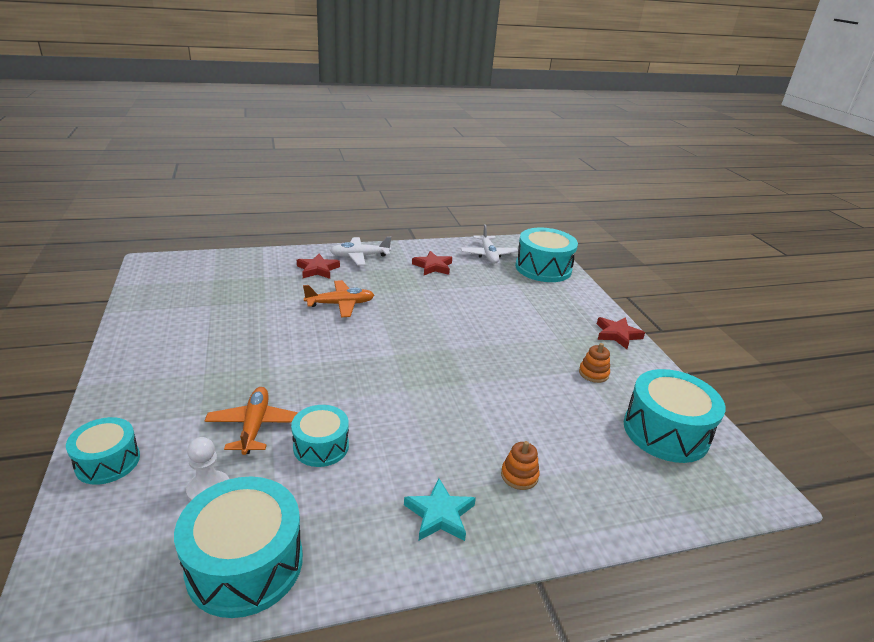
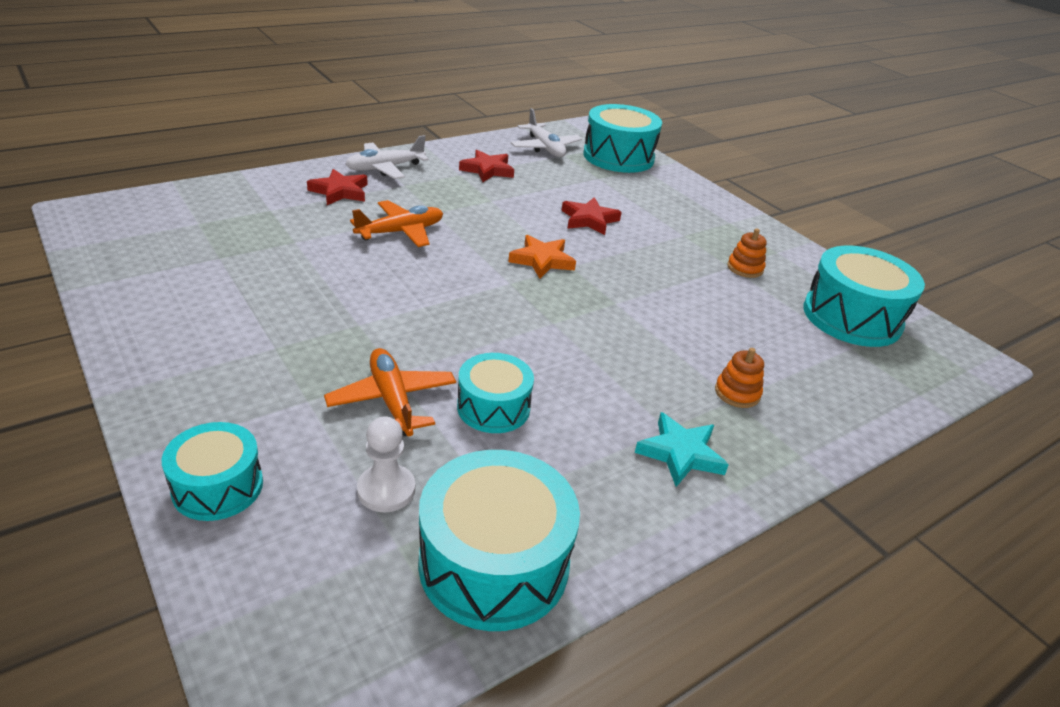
camera: 20 degrees left, 5 degrees up
red star [597,317,645,349] -> red star moved to [562,197,622,235]
none -> orange star [508,235,576,279]

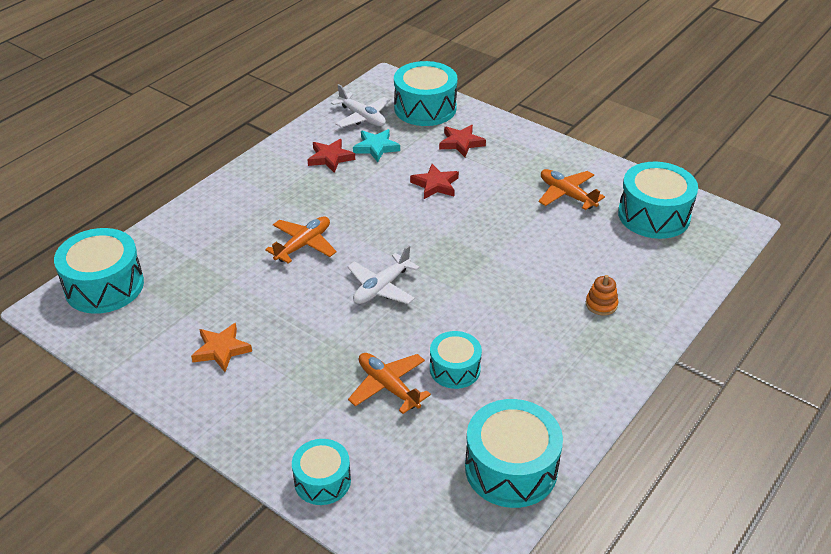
camera: 15 degrees left, 5 degrees up
red star [307,169,368,205] -> red star moved to [439,125,486,157]
white plane [345,135,429,179] -> white plane moved to [347,245,420,304]
white pawn [357,416,415,512] -> none
orange star [508,235,576,279] -> orange star moved to [191,323,252,372]
turquoise star [635,412,729,487] -> turquoise star moved to [353,129,400,162]
orange stacking toy [727,229,767,278] -> orange plane [539,169,605,210]
none -> turquoise drum [54,228,144,314]

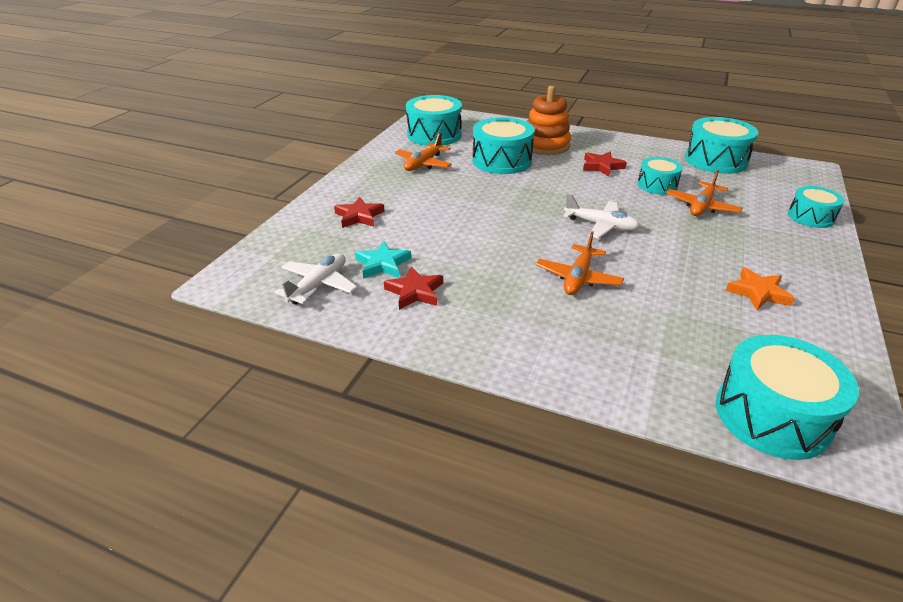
camera: 105 degrees left, 5 degrees down
orange plane [265,217,337,264] -> orange plane turned 90 degrees counterclockwise [536,231,624,295]
turquoise drum [394,61,457,126] -> turquoise drum moved to [472,117,535,174]
red star [410,164,459,199] -> red star moved to [583,152,627,176]
orange stacking toy [586,275,618,316] -> orange stacking toy [527,86,571,155], size x2.10

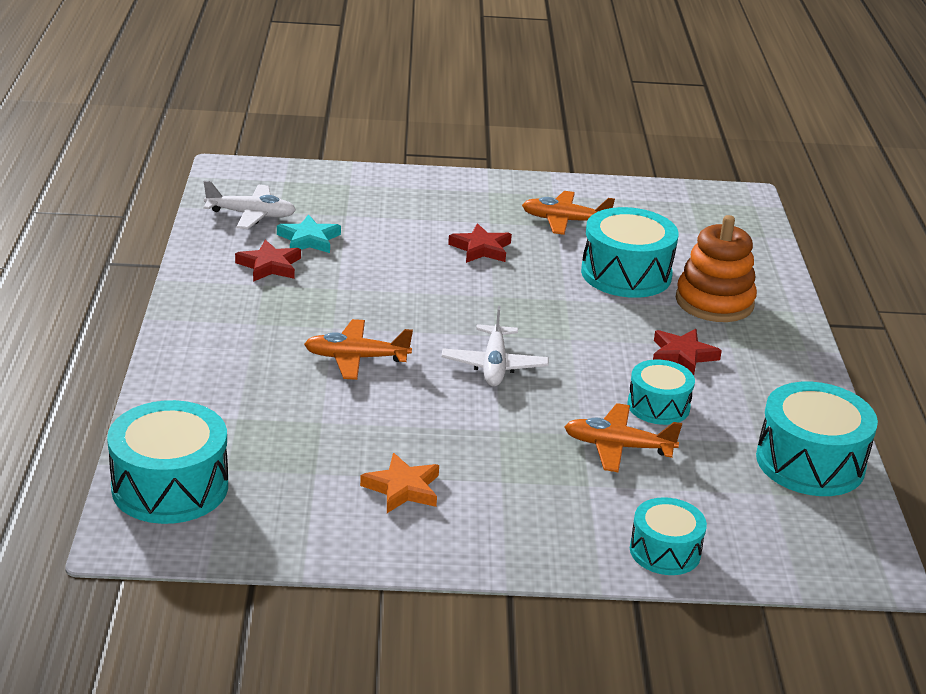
camera: 65 degrees right, 5 degrees down
red star [334,197,385,228] -> red star moved to [448,223,512,263]
turquoise drum [406,95,462,146] -> none

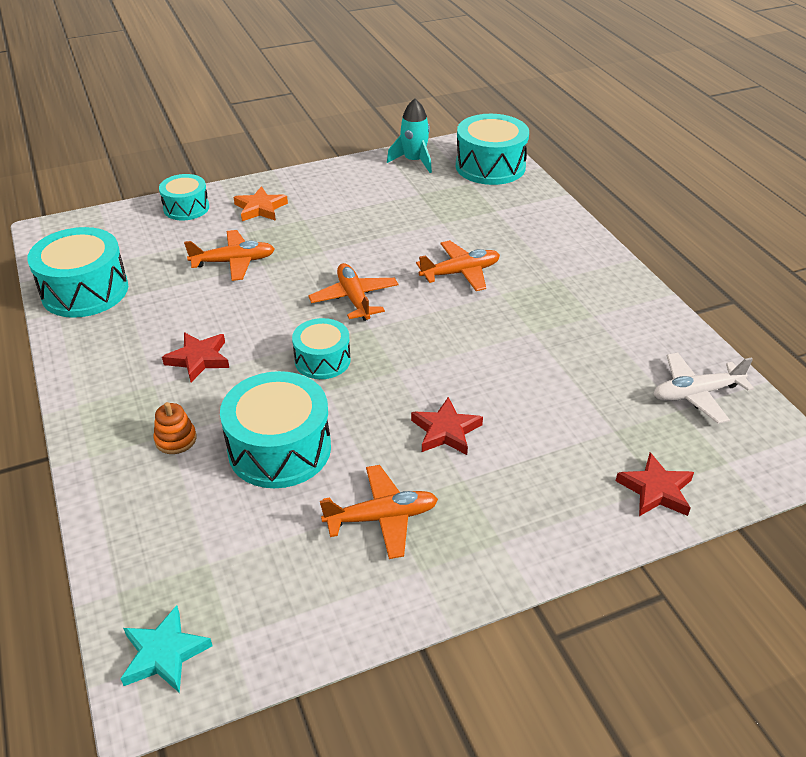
camera: 160 degrees right, 10 degrees up
red star [235,240,301,282] -> red star moved to [616,452,694,516]
turquoise star [277,214,341,253] -> turquoise star moved to [120,605,213,693]
orange star [360,453,439,513] -> orange star moved to [234,186,288,221]
white plane [441,306,549,386] -> orange plane [308,263,398,321]
turquoise drum [627,360,695,425] -> turquoise drum moved to [292,318,351,379]
orange stacking toy [676,215,757,322] -> orange stacking toy [154,402,197,454], size x0.48
none -> turquoise rocket [387,99,432,173]

